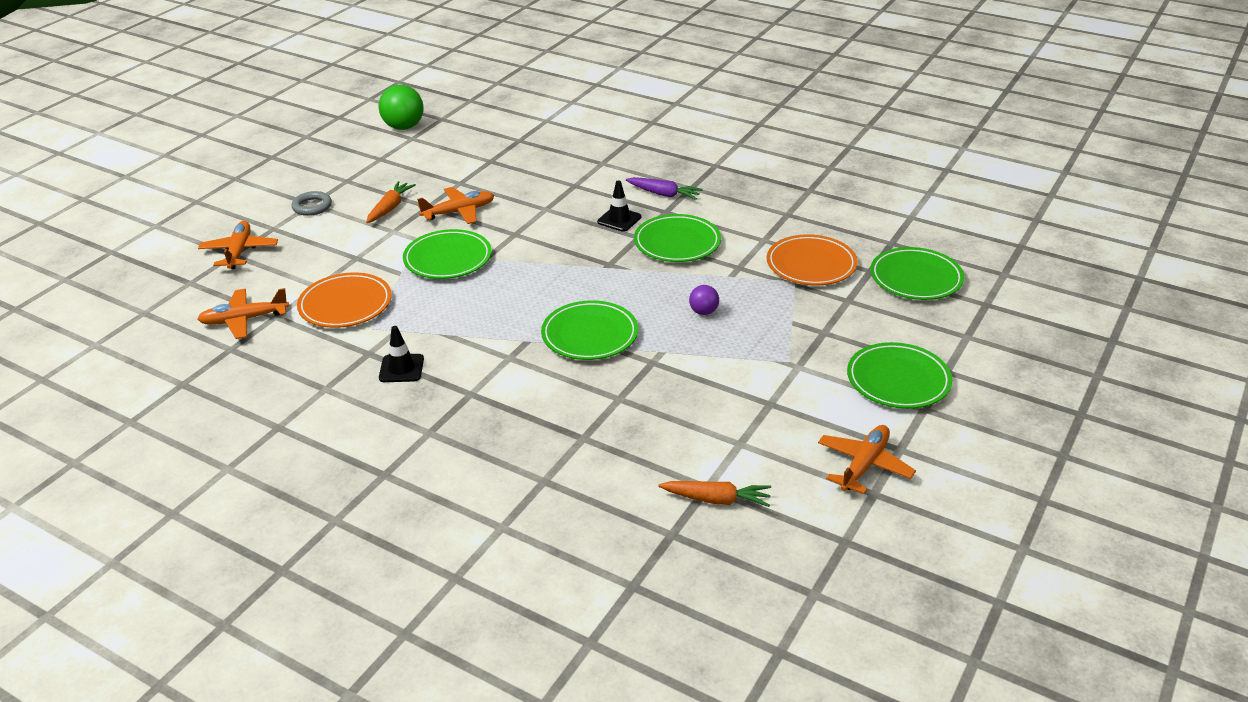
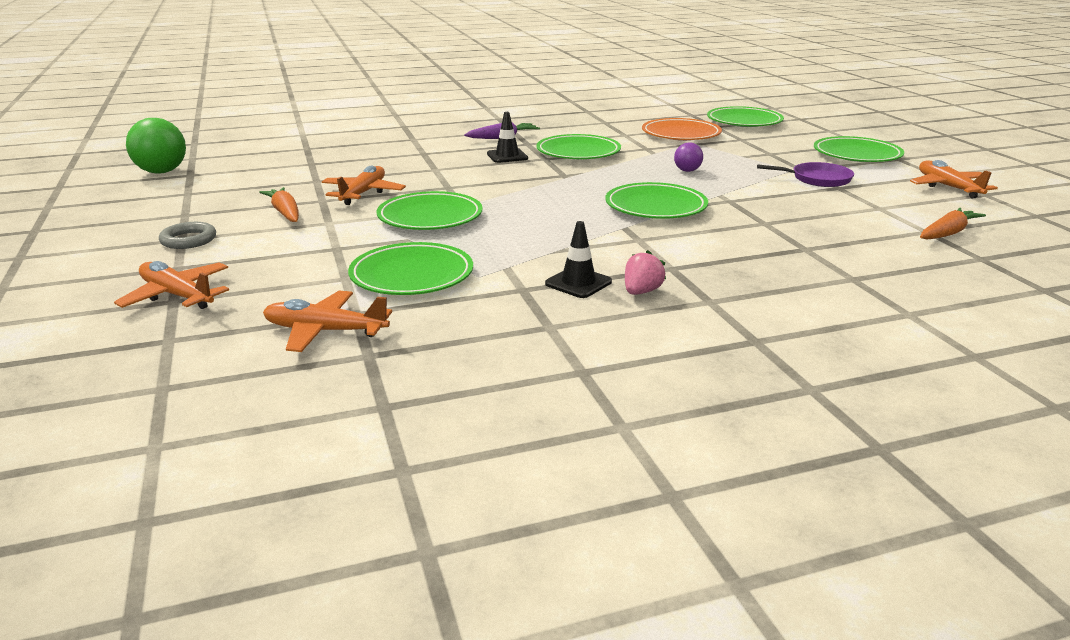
camera: 50 degrees left, 10 degrees down
orange plane [197,288,289,339] -> orange plane turned 75 degrees clockwise [263,291,392,352]
orange plate [297,272,392,328] -> green plate [348,242,473,295]
none -> pink strawberry [625,250,666,295]
none -> purple pan [757,162,854,187]

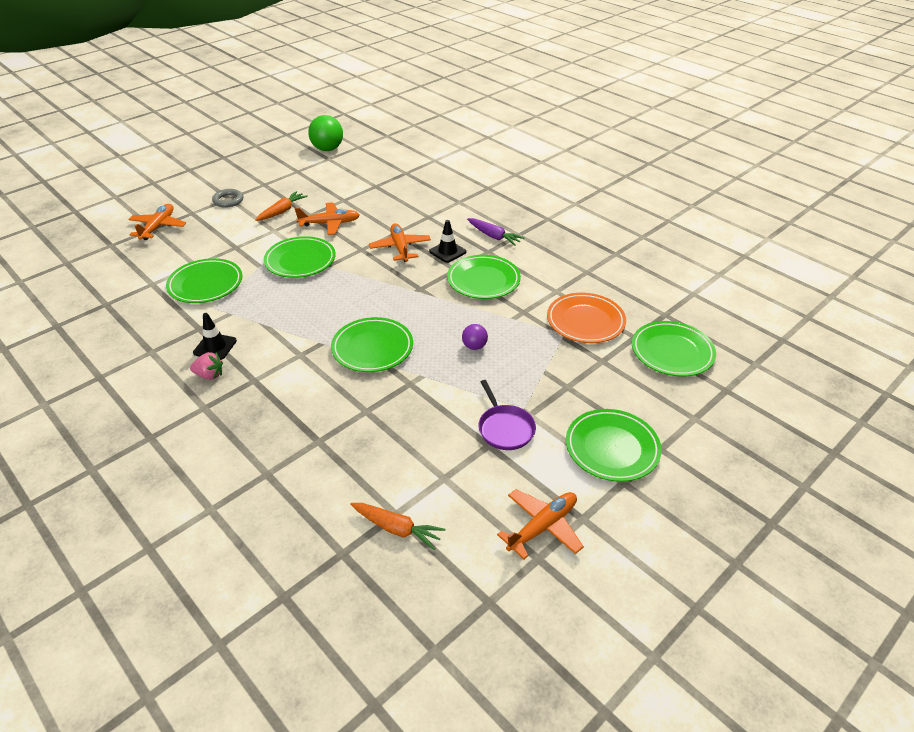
camera: 65 degrees right, 15 degrees up
orange plane [263,291,392,352] -> orange plane moved to [369,223,431,262]

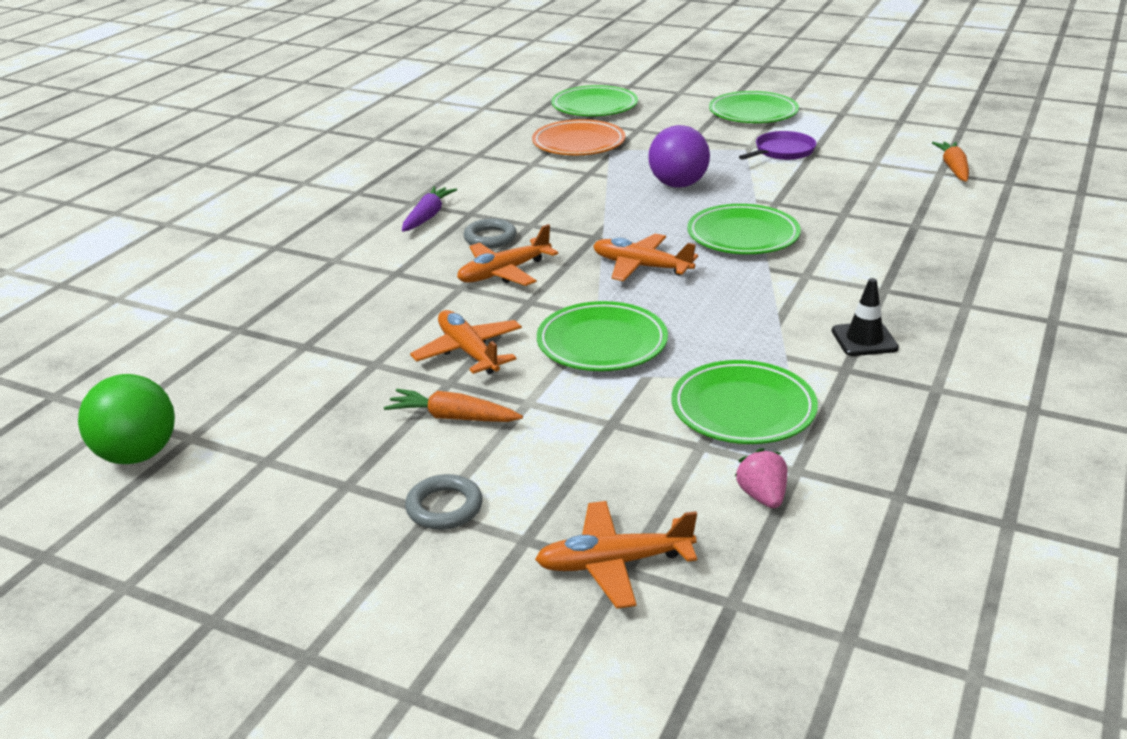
camera: 110 degrees left, 10 degrees down
pink strawberry [190,352,223,380] -> pink strawberry moved to [735,448,787,508]
black traffic cone [429,220,466,263] -> grey ring [463,219,517,248]
green plate [447,255,521,299] -> none
purple ball [462,324,488,350] -> purple ball [649,125,710,188], size x1.88
orange plane [497,489,584,559] -> orange plane moved to [593,234,698,281]

